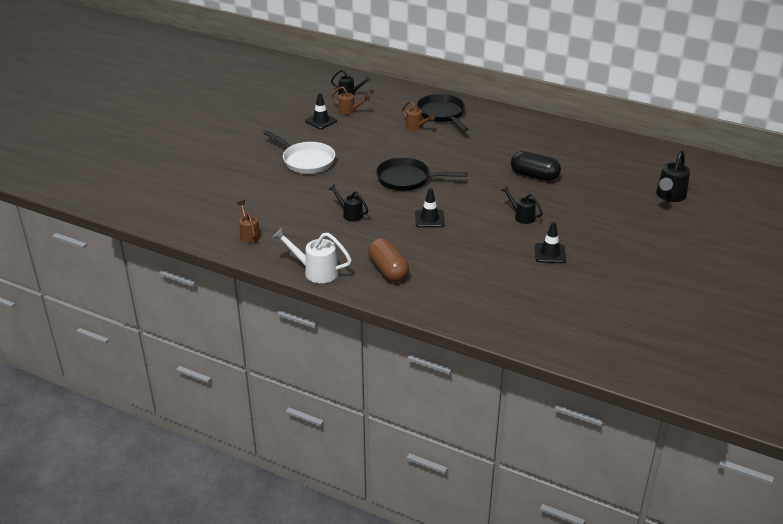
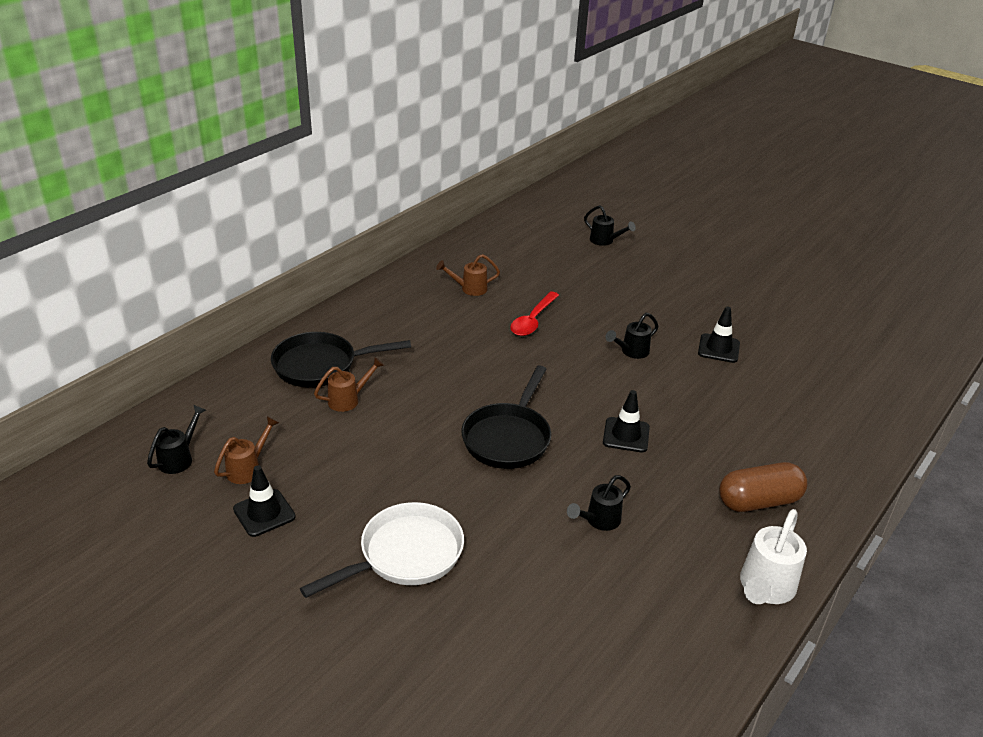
camera: 80 degrees left, 0 degrees up
brown watering can [237,200,261,243] -> brown watering can moved to [436,254,500,296]
black capsule [511,151,561,181] -> red spoon [510,291,559,336]
black watering can [656,150,690,202] -> black watering can [584,205,636,246], size x0.65

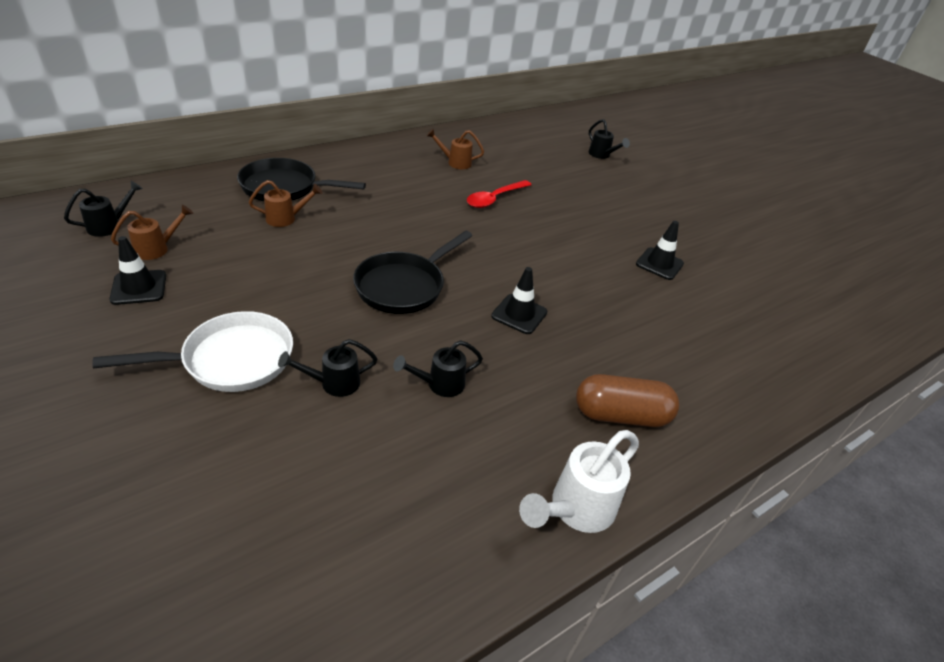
camera: 15 degrees right, 5 degrees up
black watering can [605,313,659,359] -> black watering can moved to [278,339,377,397]

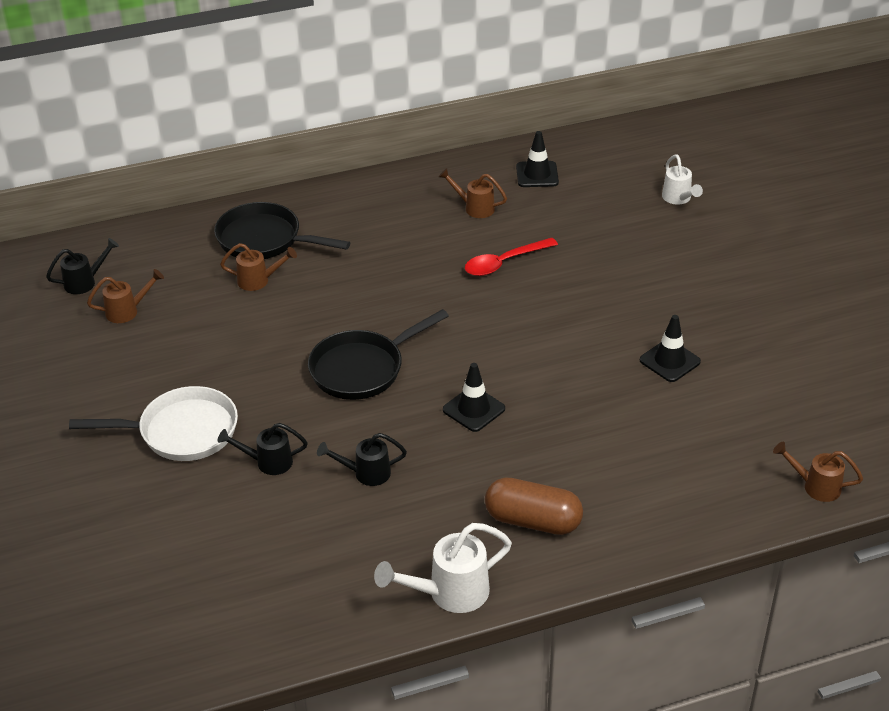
camera: 20 degrees right, 0 degrees up
black traffic cone [109,236,166,305] -> black traffic cone moved to [516,131,559,187]
black watering can [589,119,630,159] -> white watering can [662,154,703,205]
none -> brown watering can [773,442,863,502]

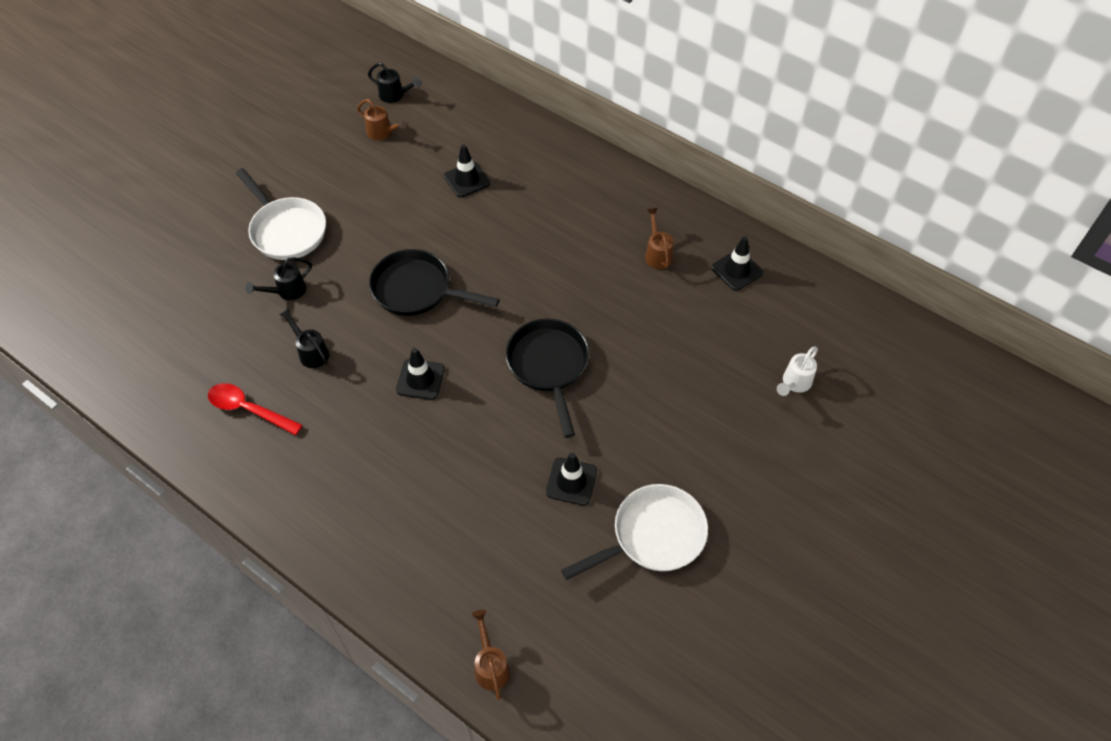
camera: 55 degrees right, 15 degrees up
black pan [214,202,350,259] -> black pan moved to [506,319,589,438]
black watering can [218,423,308,475] -> black watering can turned 90 degrees counterclockwise [245,257,312,300]
brown watering can [220,243,297,291] -> black traffic cone [444,145,490,197]
white watering can [374,523,512,613] -> none
red spoon [465,238,558,276] -> red spoon moved to [208,383,302,435]
brown capsule [485,478,583,535] -> none
none -> white pan [561,484,708,580]

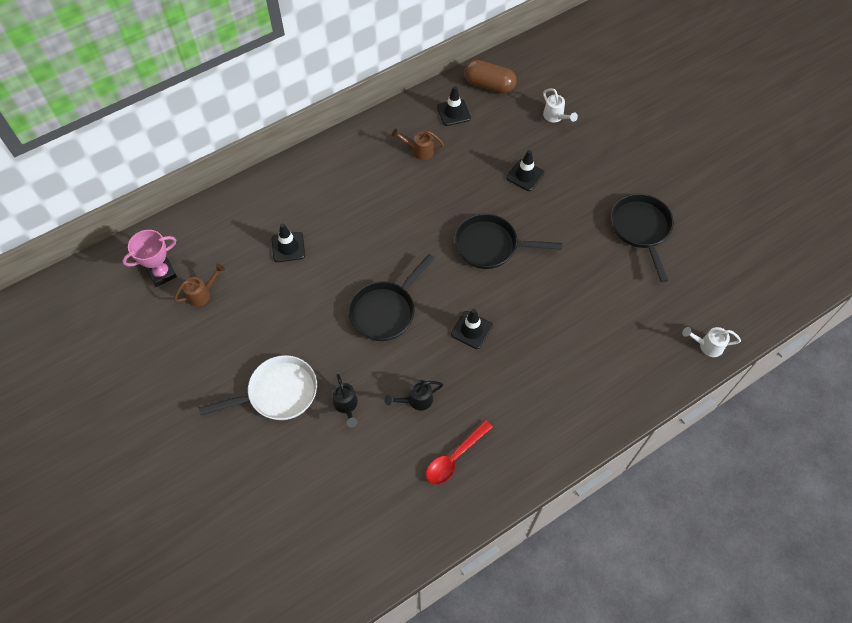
camera: 70 degrees left, 5 degrees up
black watering can [368,62,421,103] -> pink trophy [122,230,177,287]
brown watering can [472,610,510,700] -> white watering can [682,327,741,357]
black traffic cone [546,452,597,505] -> black traffic cone moved to [506,150,544,191]
white pan [561,484,708,580] -> black pan [611,194,674,283]
none -> brown capsule [464,60,517,94]

